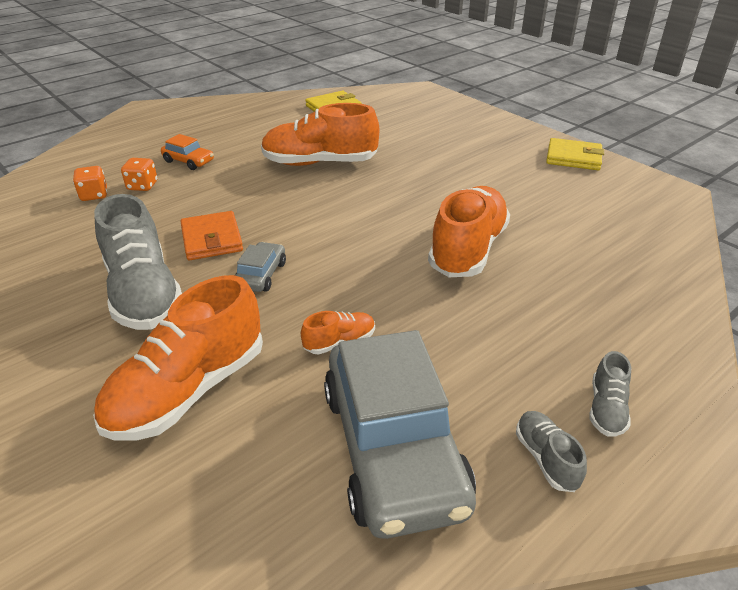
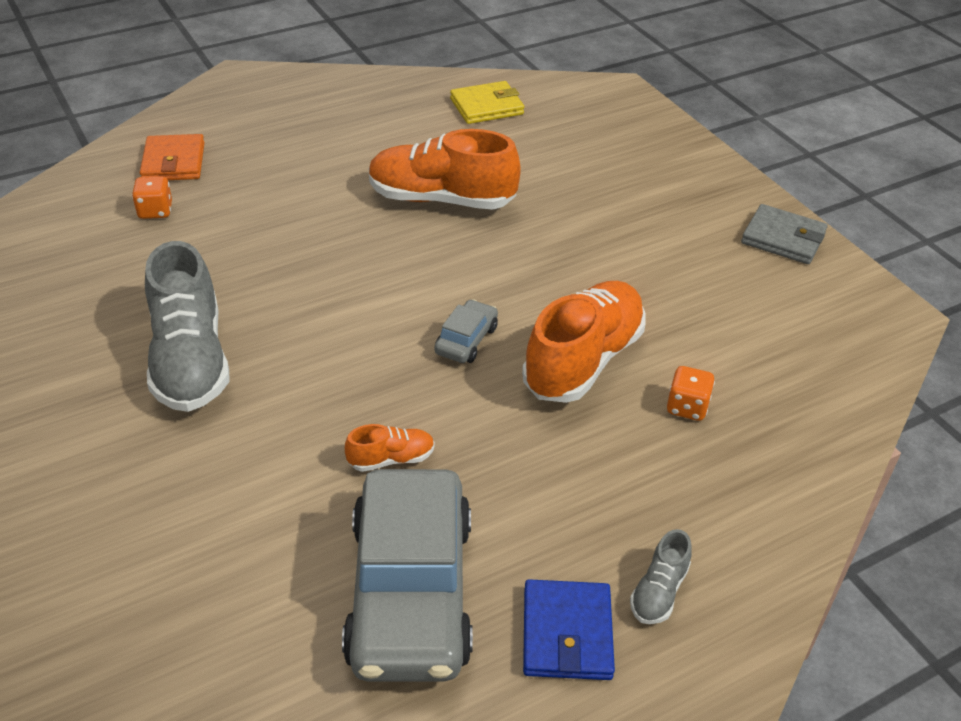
camera: 10 degrees right, 5 degrees up
orange shoe [93,275,263,440] -> none
orange dice [121,158,157,191] -> orange dice moved to [667,366,715,421]
orange car [161,134,214,170] -> none
orange wallet [180,211,243,260] -> orange wallet moved to [140,134,205,180]
grey car [235,242,286,292] -> grey car moved to [434,299,498,363]
grey shoe [516,411,587,492] -> blue wallet [523,579,615,680]
yellow wallet [546,138,604,170] -> grey wallet [741,204,828,264]

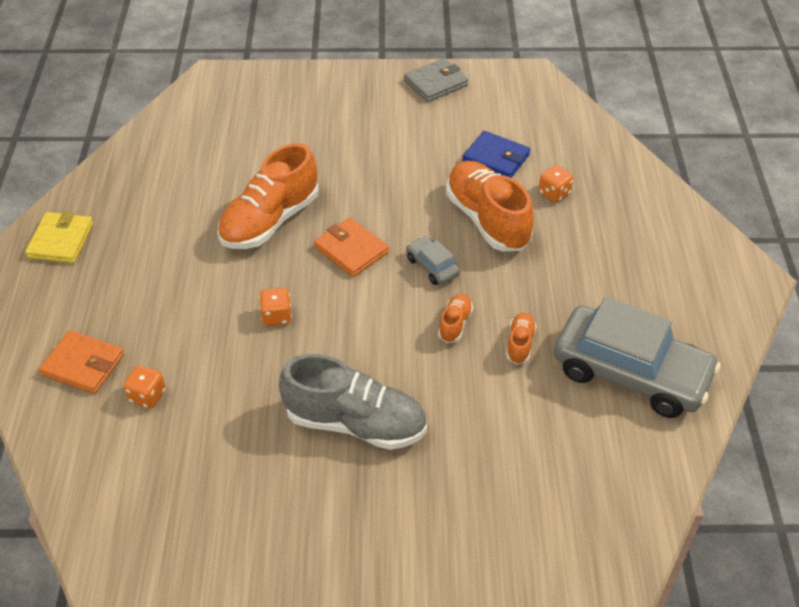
camera: 60 degrees left, 5 degrees up
yellow wallet [450,81,524,124] -> yellow wallet moved to [25,211,93,263]
blue wallet [523,579,615,680] -> blue wallet moved to [462,131,530,178]
grey shoe [630,529,692,624] -> none
none -> orange dice [259,288,292,326]
none -> orange wallet [314,217,389,277]
none -> orange shoe [438,294,473,343]

